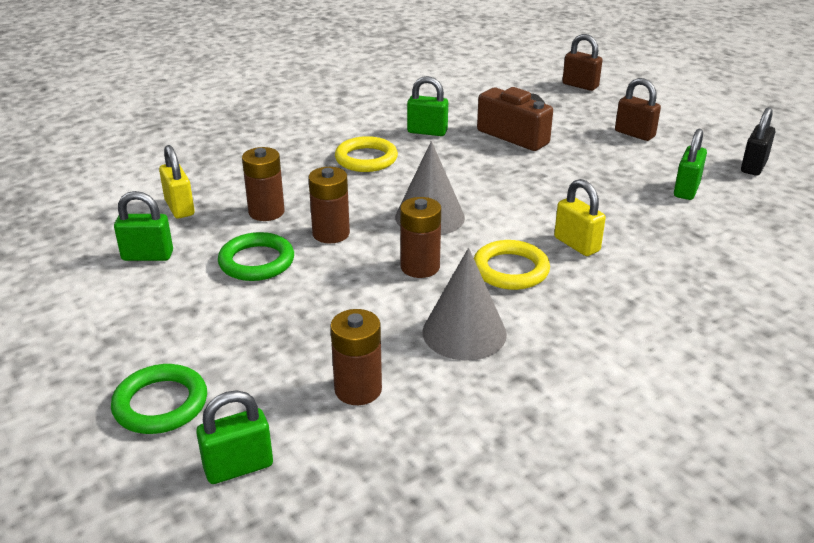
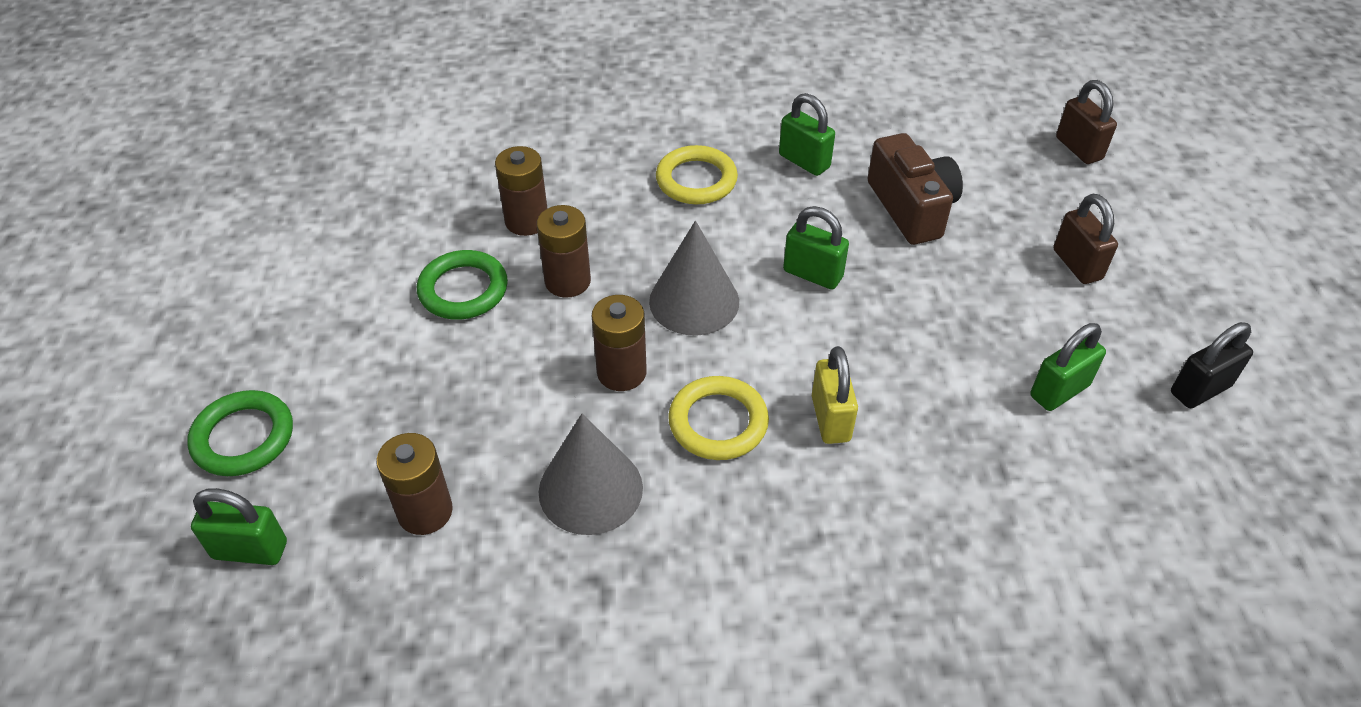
camera: 30 degrees right, 15 degrees up
green padlock [114,191,173,261] -> green padlock moved to [783,206,849,290]
yellow padlock [159,145,195,219] -> none

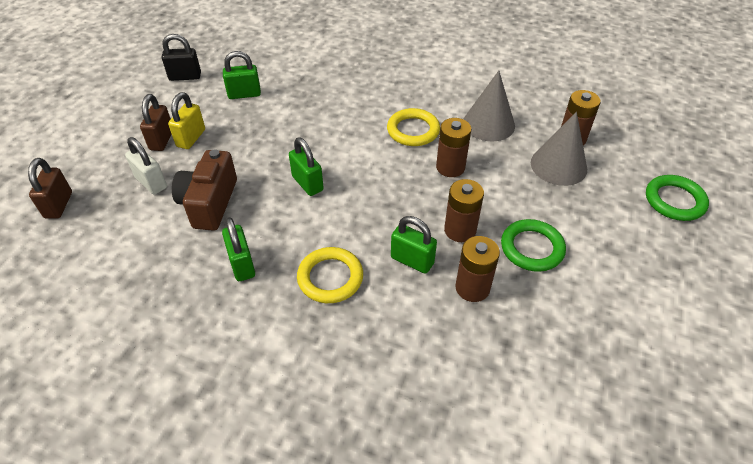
camera: 155 degrees left, 0 degrees up
green padlock [191,488,287,565] -> green padlock moved to [391,216,437,274]
grey cone [649,221,739,336] -> grey cone moved to [531,112,587,186]
yellow padlock [812,346,858,444] -> yellow padlock moved to [168,92,205,149]
none -> white padlock [125,137,167,195]

